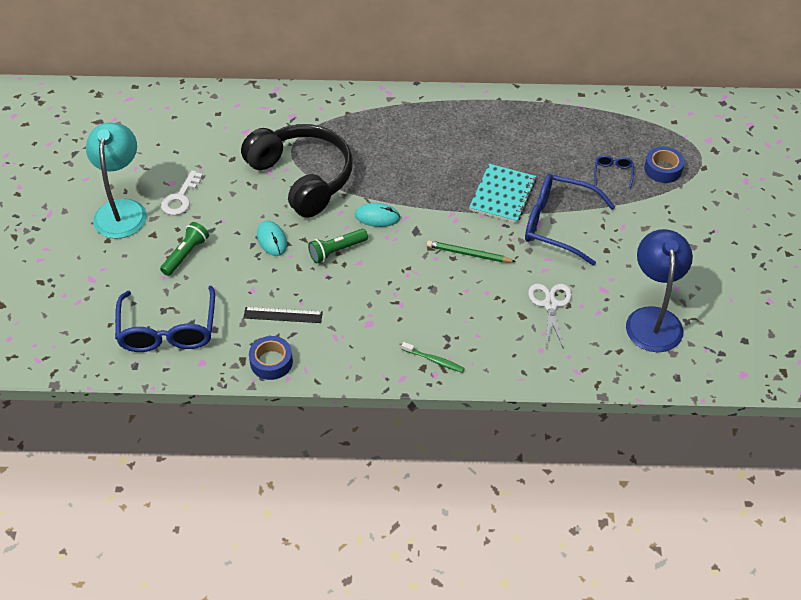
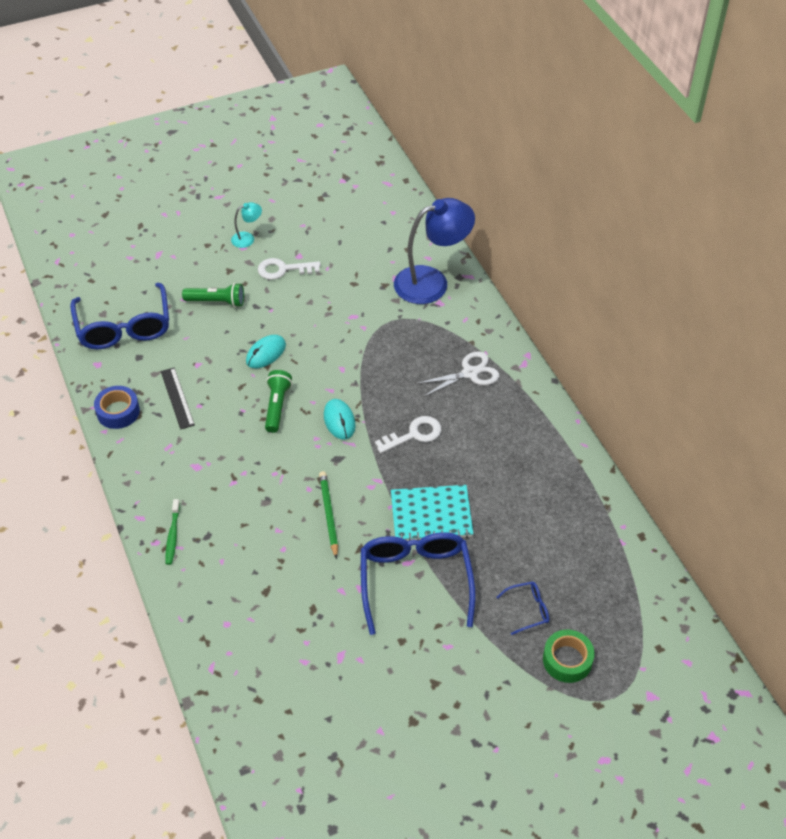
camera: 65 degrees right, 0 degrees up
turquoise lamp [86,123,147,239] -> turquoise lamp [231,202,262,248], size x0.44
blue glasses [115,286,215,352] -> blue glasses turned 75 degrees counterclockwise [70,283,169,349]
black headphones [241,124,353,218] -> none
green flashlight [308,229,368,263] -> green flashlight turned 60 degrees clockwise [265,370,292,433]
white scissors [528,284,572,349] -> white scissors moved to [415,352,499,397]
blue lamp [626,229,693,352] -> blue lamp moved to [394,198,475,304]
blue tape [644,146,684,183] -> green tape [543,629,595,683]
none -> white key [375,416,441,453]

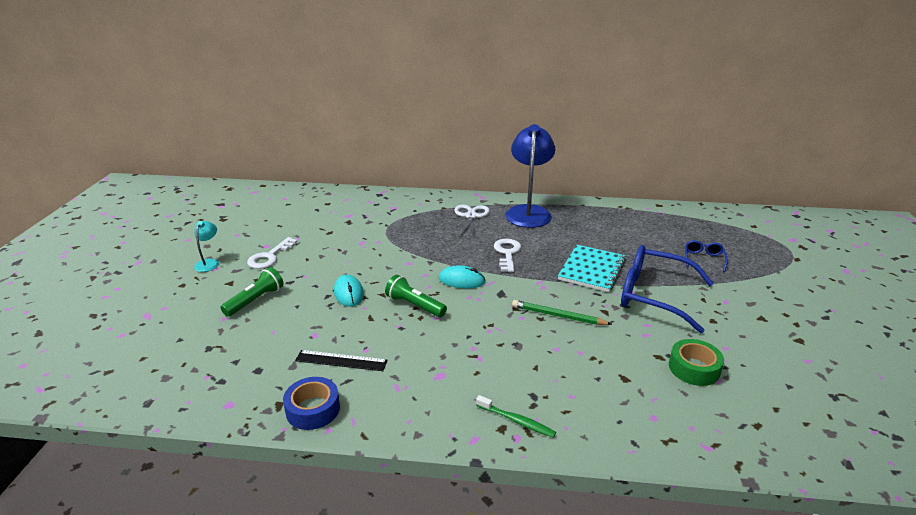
camera: 60 degrees left, 20 degrees down
blue glasses [70,283,169,349] -> none
blue lamp [394,198,475,304] -> blue lamp moved to [505,124,555,228]
green tape [543,629,595,683] -> green tape moved to [669,339,724,386]

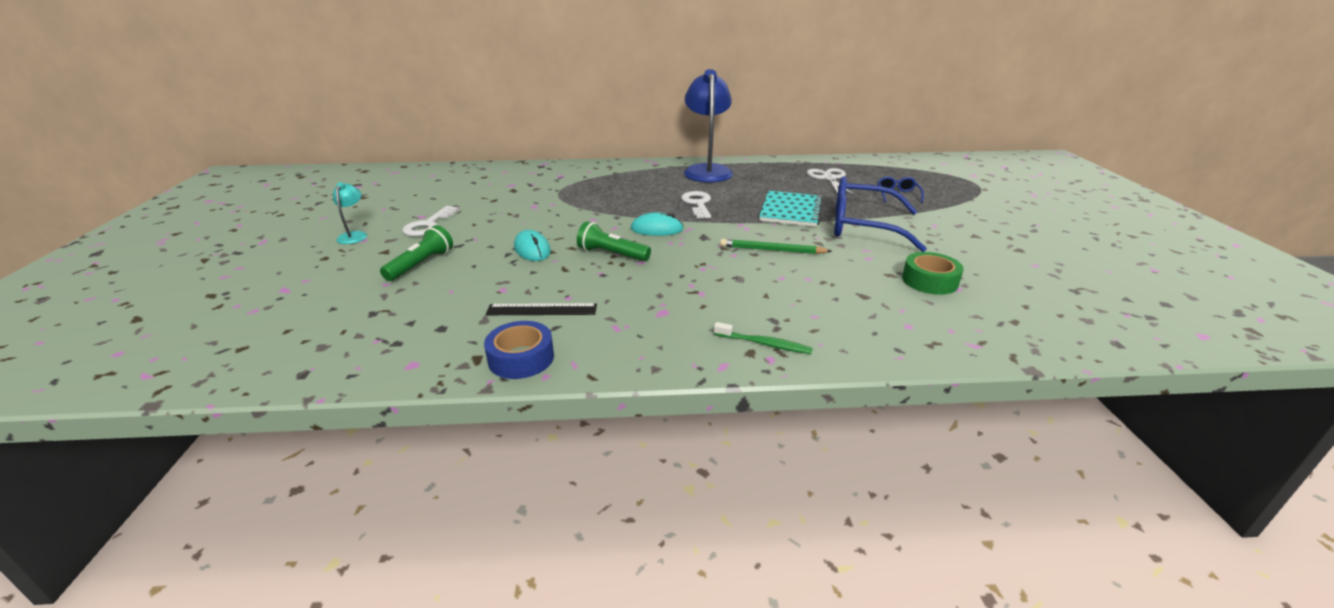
camera: 10 degrees left, 0 degrees up
white scissors [454,205,490,238] -> white scissors moved to [807,168,855,196]

